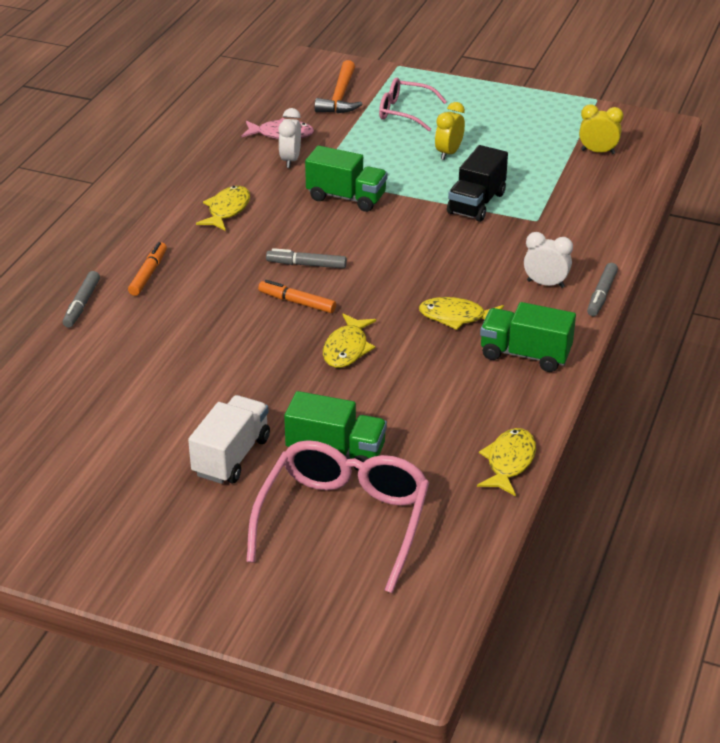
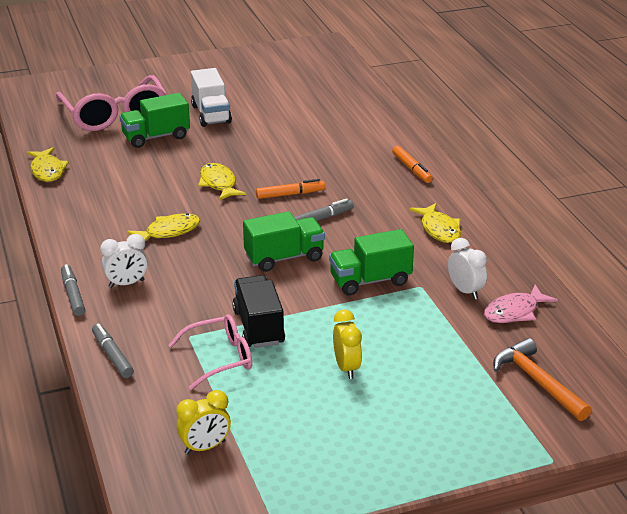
camera: 140 degrees right, 5 degrees down
grey marker [63,271,100,328] -> grey marker moved to [92,323,134,378]
pink glasses [379,78,447,131] -> pink glasses moved to [168,314,252,390]
green truck [480,302,576,372] -> green truck moved to [243,211,325,272]

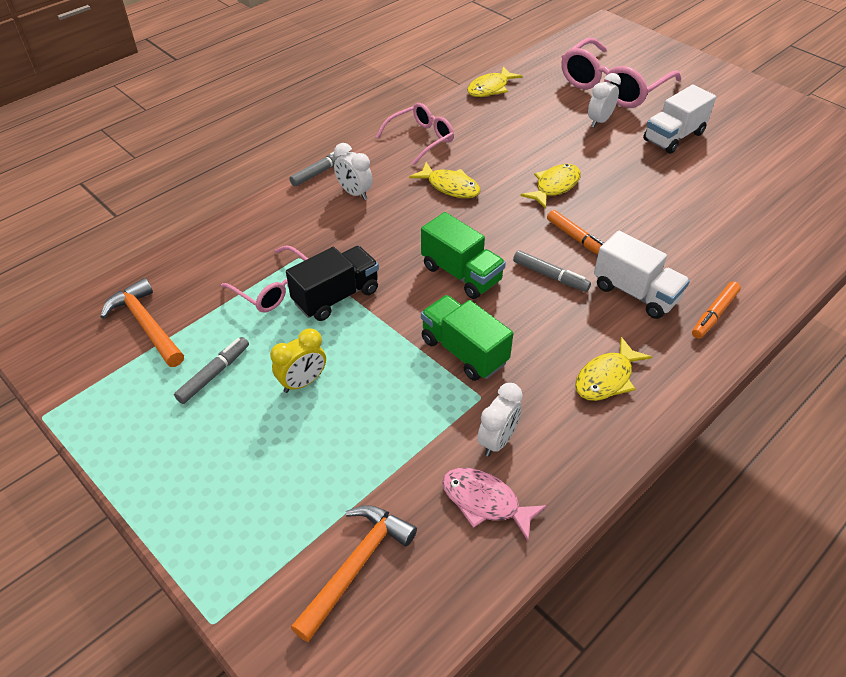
camera: 65 degrees right, 15 degrees up
grey marker [92,323,134,378] -> grey marker moved to [174,337,249,404]
green truck [119,93,190,148] -> white clock [588,73,621,128]
yellow clock [176,390,231,454] -> orange hammer [100,278,184,367]
none -> pink glasses [376,103,454,165]
none -> white truck [594,230,690,319]

